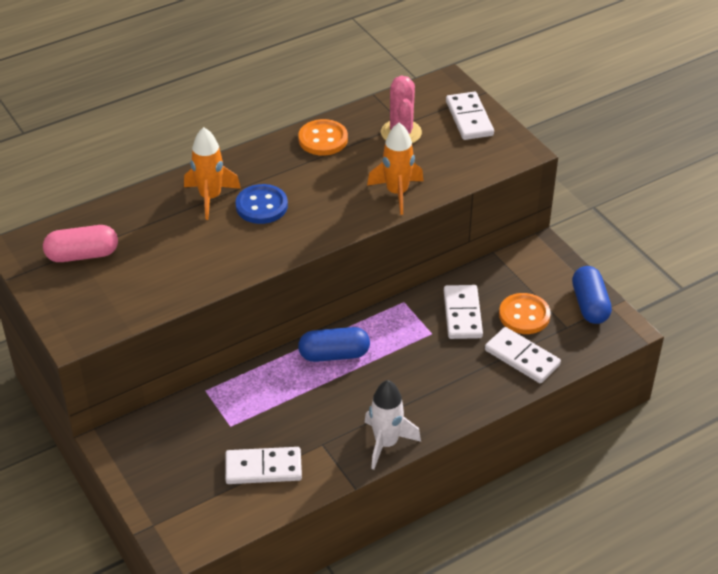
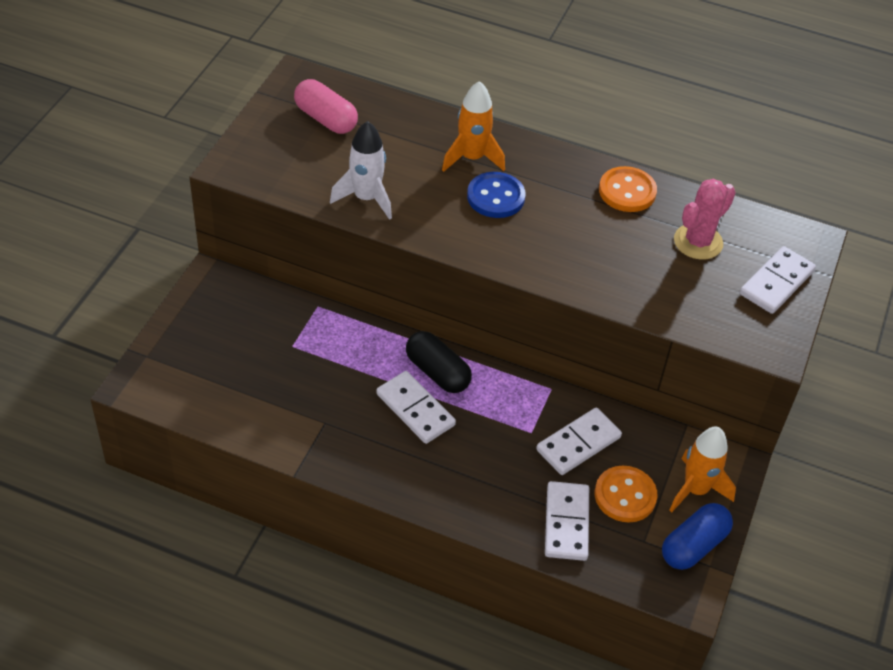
camera: 50 degrees right, 5 degrees up
white domino [225,447,302,484] -> white domino moved to [377,371,456,444]
blue capsule [298,327,370,362] -> black capsule [406,331,472,393]
white rocket [364,380,421,470] -> white rocket moved to [330,121,392,220]
orange rocket [367,123,424,215] -> orange rocket moved to [669,427,736,513]

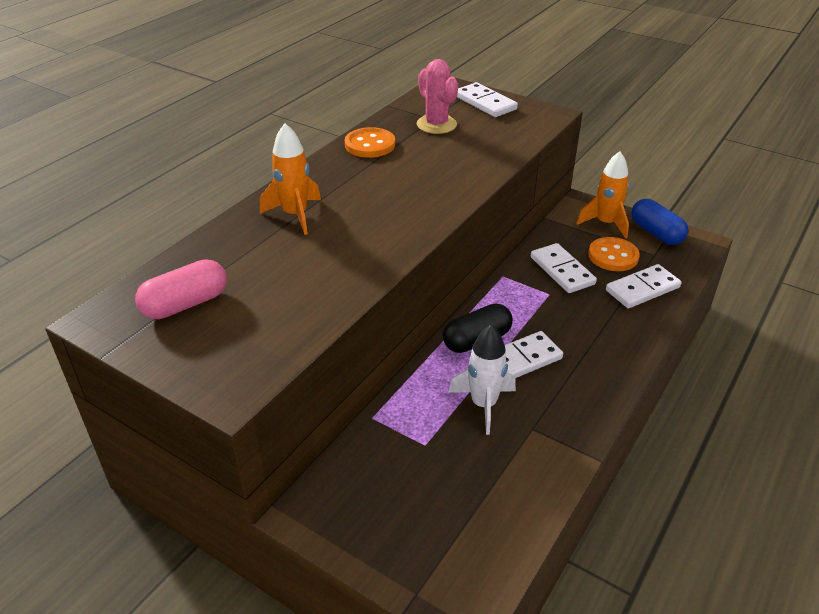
camera: 75 degrees left, 10 degrees down
white rocket [330,121,392,220] -> white rocket moved to [448,325,516,435]
blue button [467,172,525,218] -> none
white domino [545,481,589,561] -> white domino turned 45 degrees counterclockwise [606,264,681,308]

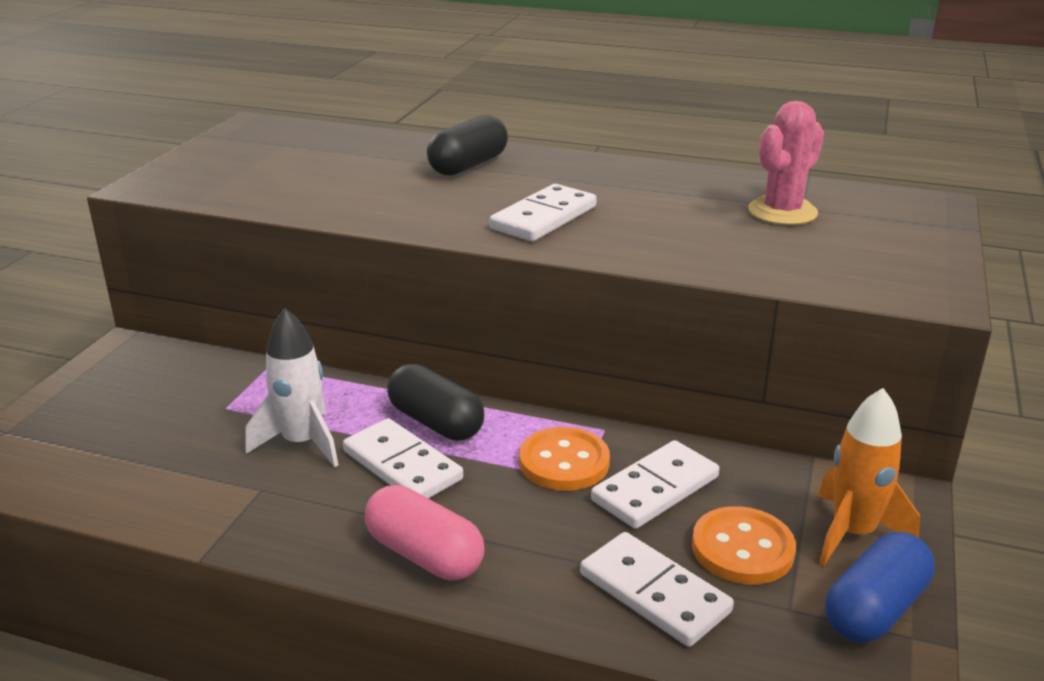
camera: 75 degrees right, 10 degrees down
pink capsule [135,259,227,319] -> pink capsule moved to [365,485,485,581]
orange rocket [260,123,321,235] -> black capsule [427,115,508,176]
orange button [345,127,395,158] -> orange button moved to [519,427,610,491]
white domino [457,82,518,117] -> white domino moved to [489,184,597,241]

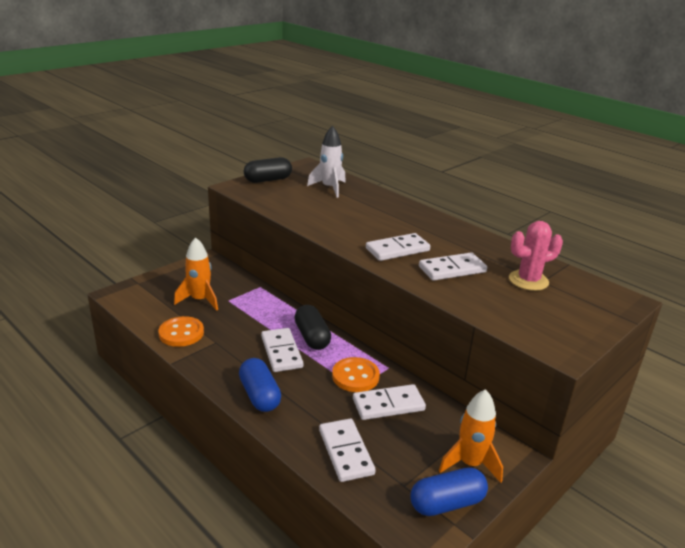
camera: 25 degrees right, 0 degrees up
white rocket [246,308,338,467] -> white rocket moved to [307,125,346,198]
pink capsule [365,485,485,581] -> blue capsule [239,358,281,412]
black capsule [427,115,508,176] -> black capsule moved to [244,157,292,183]
orange button [692,506,796,584] -> orange button moved to [158,316,204,347]
none -> orange rocket [174,237,218,311]
none -> white domino [419,253,487,281]

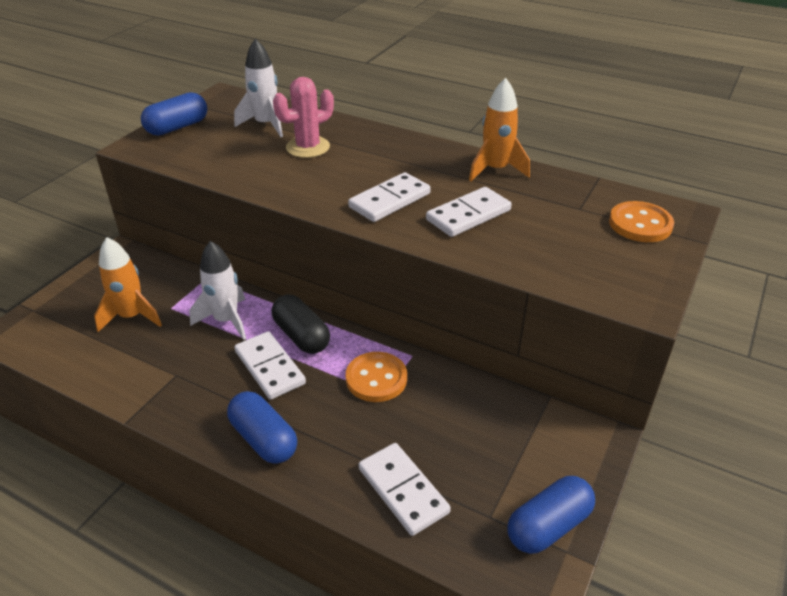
camera: 15 degrees left, 10 degrees up
orange button [158,316,204,347] -> orange button moved to [609,201,674,242]
black capsule [244,157,292,183] -> blue capsule [141,92,207,136]
white domino [353,384,426,420] -> none
orange rocket [439,389,503,483] -> orange rocket moved to [469,78,530,181]
pink cactus [509,221,563,291] -> pink cactus moved to [273,77,334,158]
none -> white rocket [189,241,246,340]

